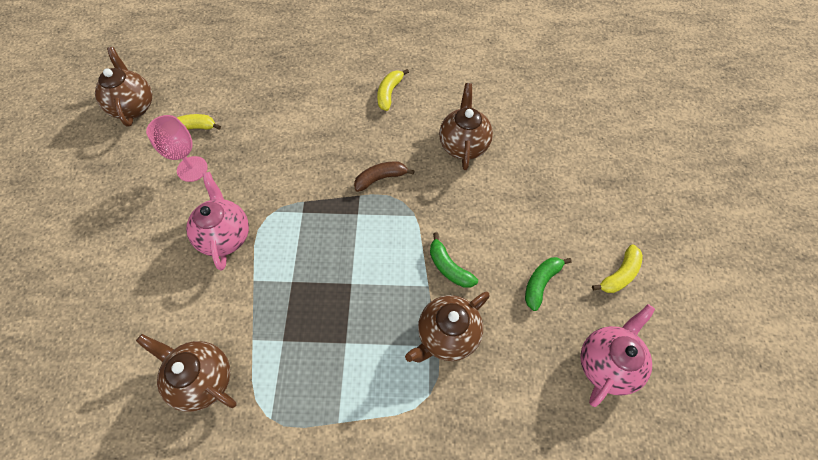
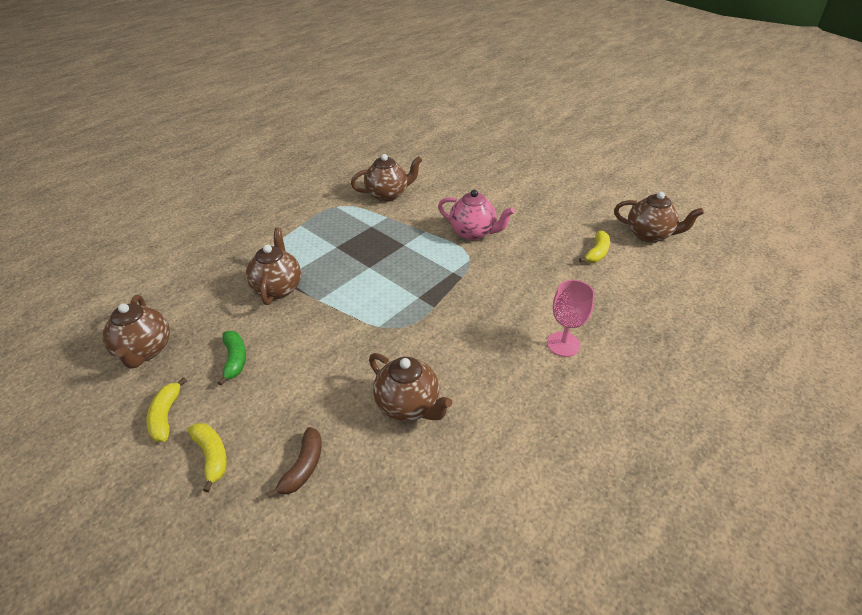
camera: 130 degrees right, 20 degrees down
pink goblet [146,115,208,182] -> pink goblet moved to [547,280,595,357]
brown banana [354,162,415,192] -> brown banana moved to [267,427,322,499]
yellow banana [377,69,409,111] -> yellow banana moved to [188,423,227,492]
green banana [430,233,478,288] -> none
pink teapot [580,304,655,407] -> brown teapot [102,295,170,369]

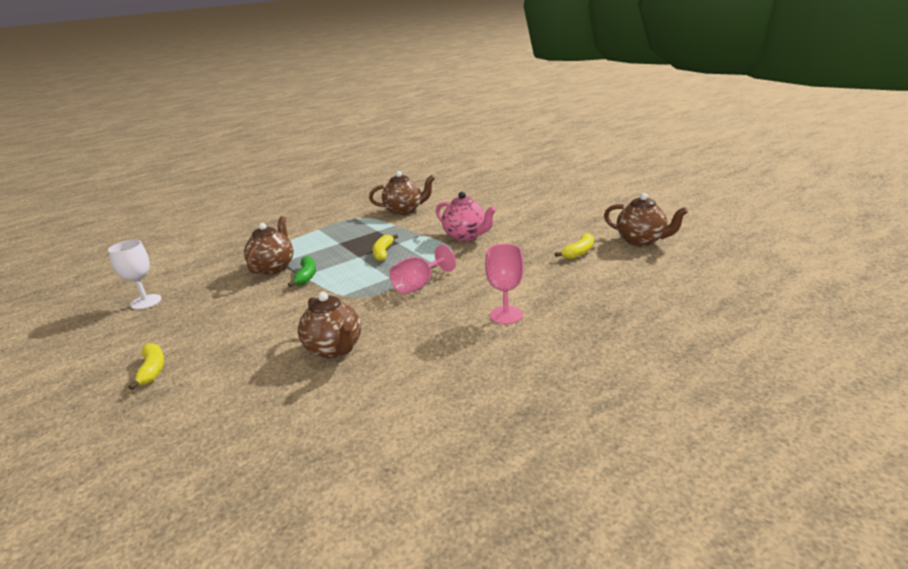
camera: 15 degrees right, 15 degrees down
brown teapot [102,295,170,369] -> white goblet [108,240,162,310]
yellow banana [146,377,187,442] -> yellow banana moved to [372,234,398,261]
green banana [218,331,246,386] -> green banana moved to [288,256,316,287]
brown banana [267,427,322,499] -> none
none -> pink goblet [390,245,456,294]

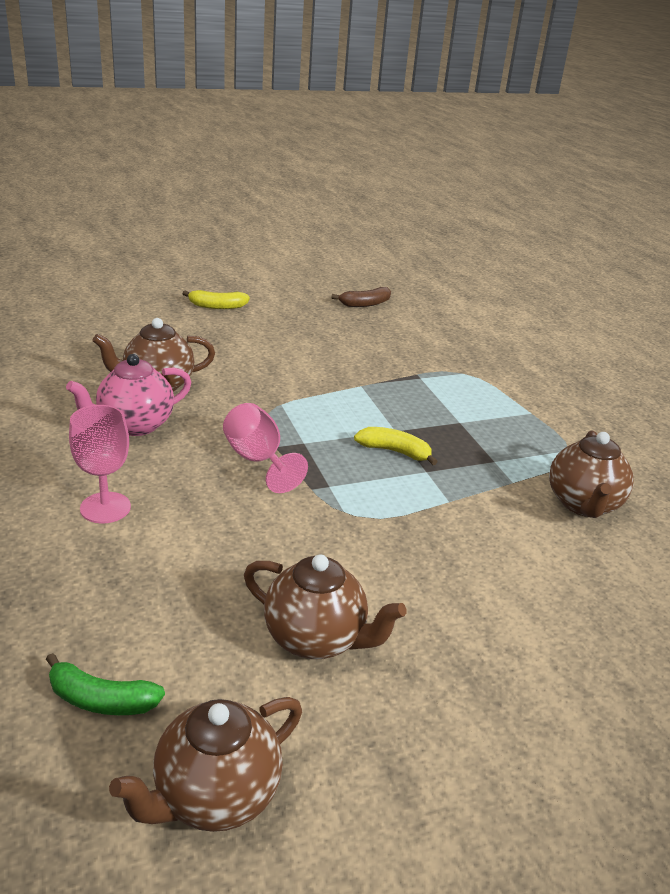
camera: 100 degrees right, 5 degrees up
white goblet [108,240,162,310] -> brown banana [332,287,391,307]
brown teapot [244,216,294,275] -> brown teapot moved to [244,554,407,659]
green banana [288,256,316,287] -> green banana moved to [46,653,165,715]
pink teapot [436,192,496,241] -> pink teapot moved to [66,354,191,436]
yellow banana [555,233,594,259] -> none

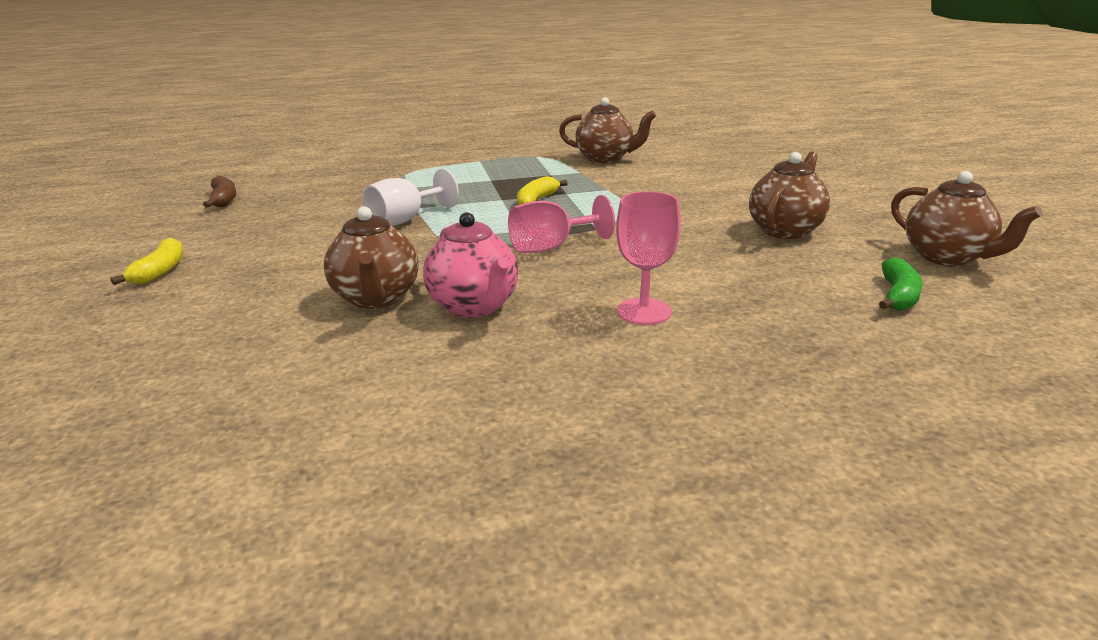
camera: 80 degrees left, 5 degrees down
none -> white goblet [363,169,459,226]

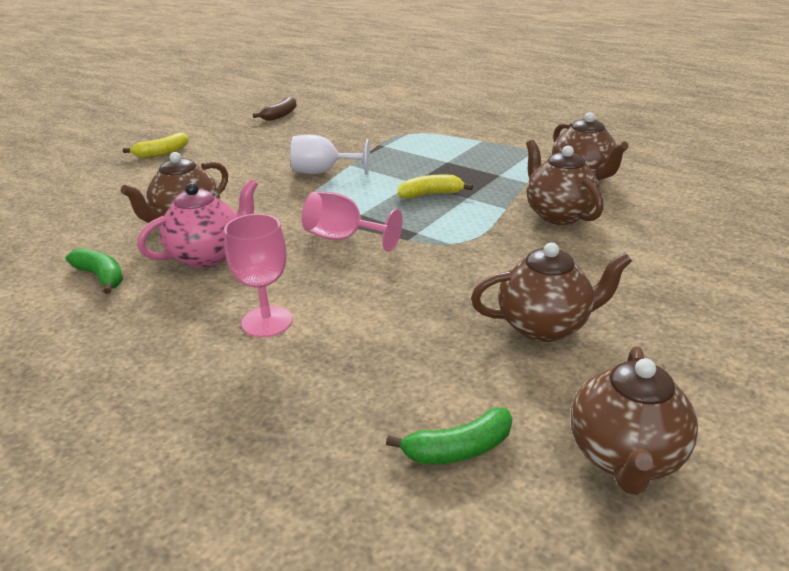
camera: 50 degrees right, 5 degrees up
pink teapot [423,212,518,318] -> pink teapot turned 150 degrees counterclockwise [137,179,258,268]
none -> green banana [66,248,123,294]
none -> brown teapot [526,140,604,225]

